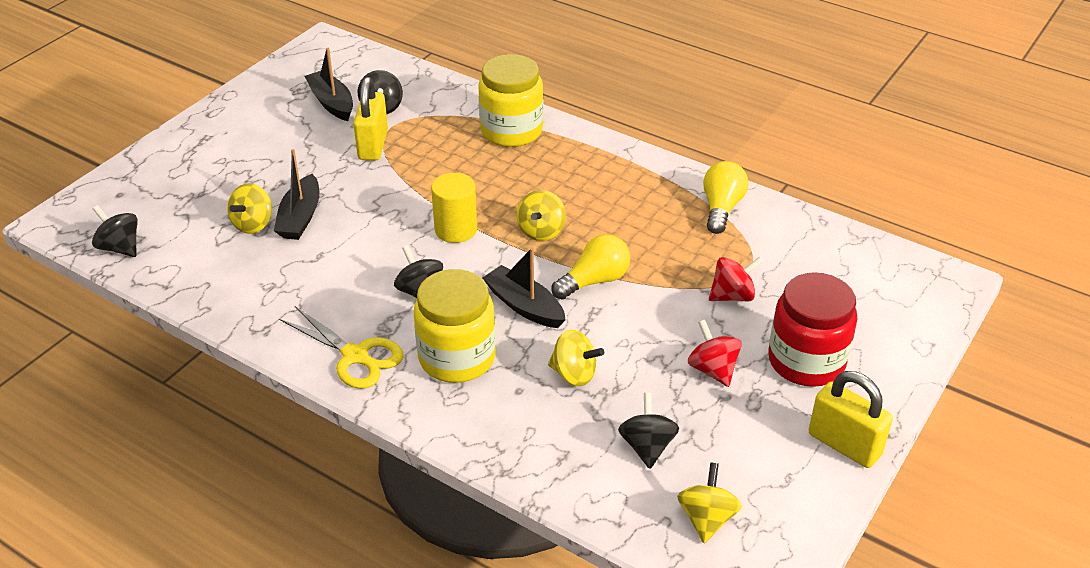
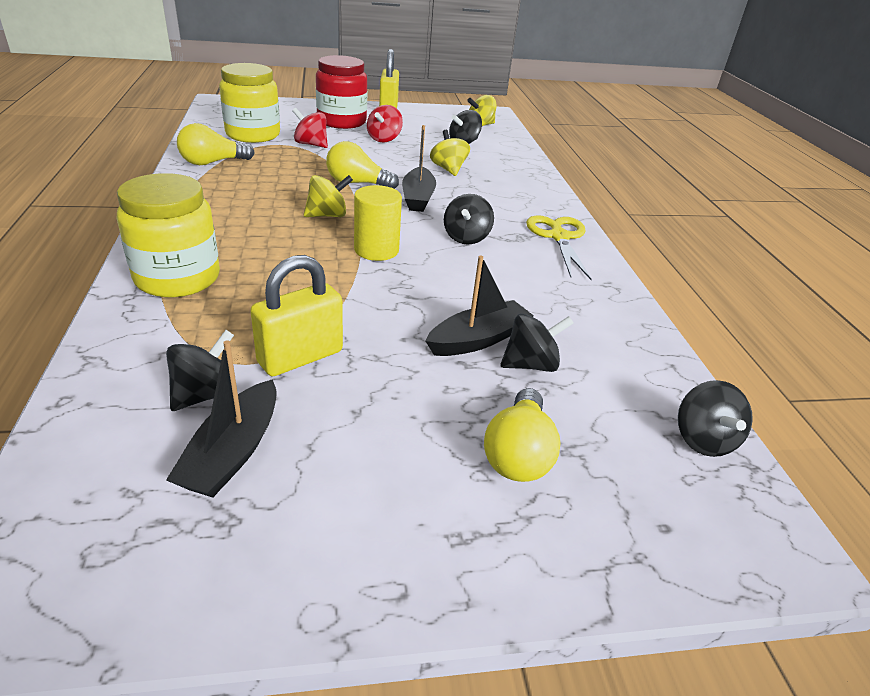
camera: 135 degrees left, 5 degrees down
yellow spinning top [227,183,272,234] -> black spinning top [501,314,573,372]
yellow jar [414,269,496,383] -> yellow jar moved to [219,63,280,143]
none -> yellow light bulb [484,388,561,482]

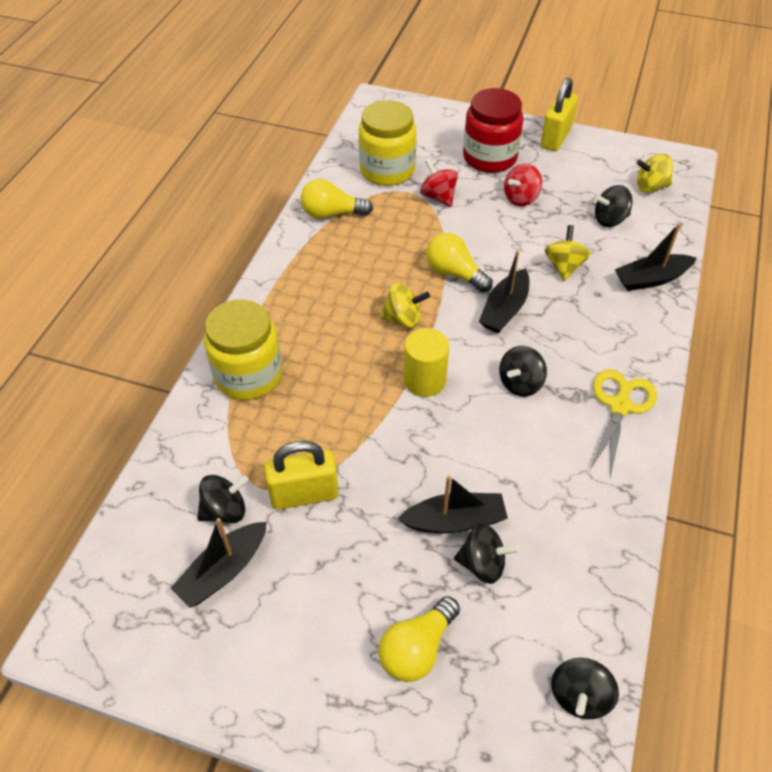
camera: 30 degrees right, 15 degrees up
none -> black boat [615,223,697,291]

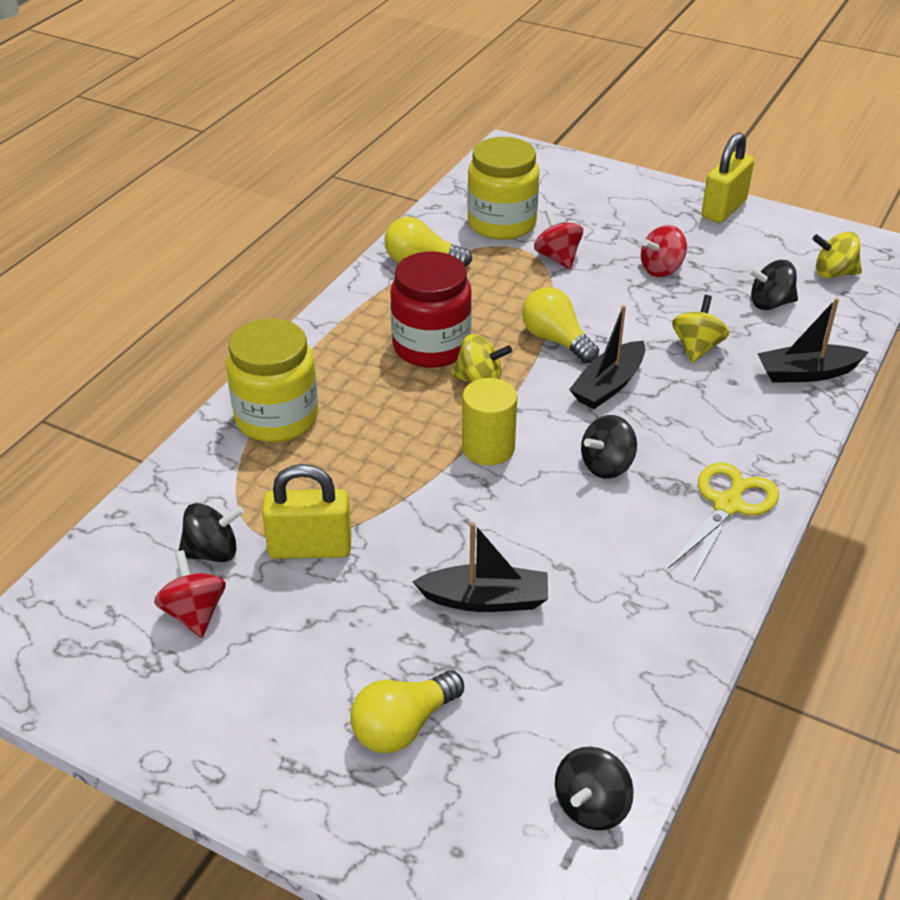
camera: 10 degrees right, 10 degrees down
black boat [170,518,267,608] -> red spinning top [154,550,226,638]
black spinning top [454,523,520,584] -> none
red jar [463,88,523,173] -> red jar moved to [390,252,472,368]

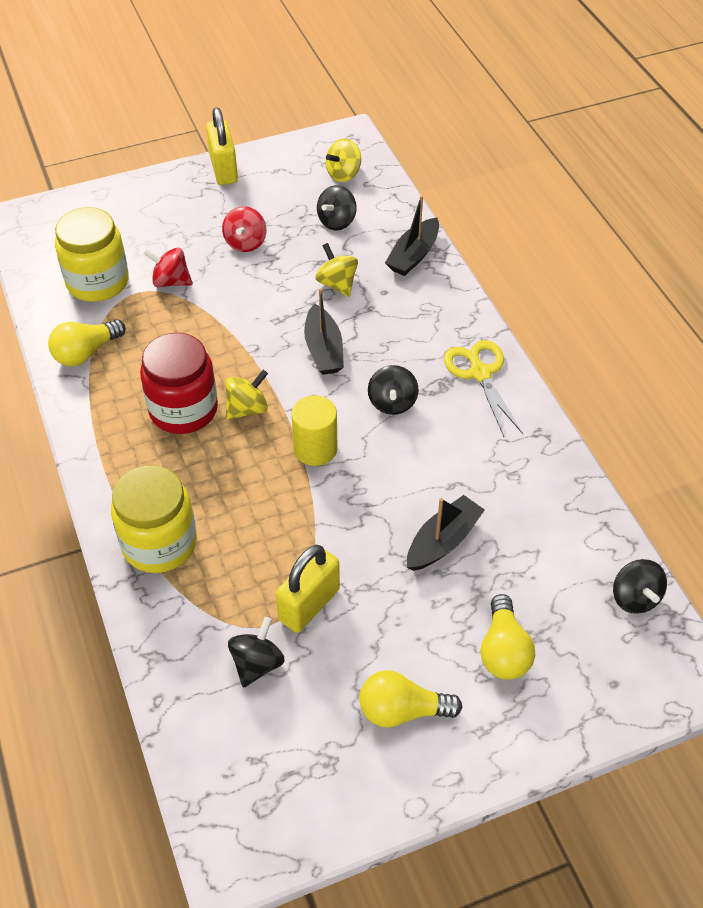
camera: 50 degrees left, 10 degrees up
red spinning top [154,550,226,638] -> none
yellow light bulb [522,287,599,363] -> yellow light bulb moved to [359,670,462,728]

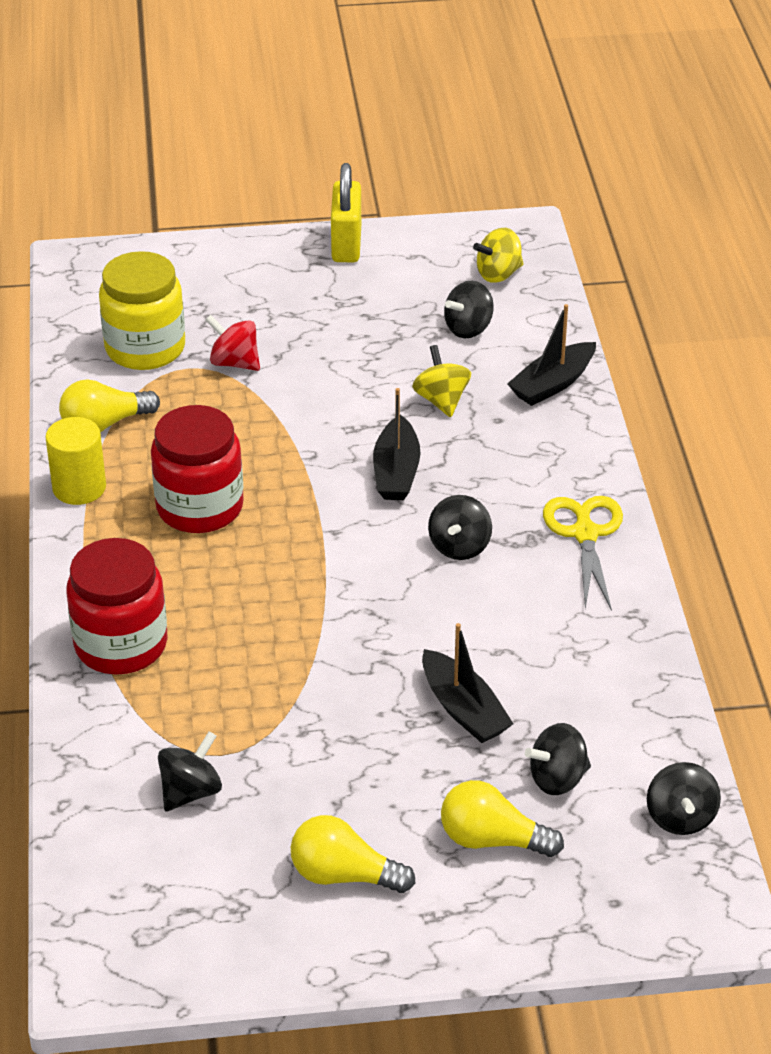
camera: 15 degrees right, 10 degrees down
yellow jar [111,465,197,573] -> red jar [66,538,168,675]
red spinning top [222,206,267,252] -> none
yellow spinning top [226,370,268,420] -> none
yellow padlock [276,545,340,633] -> none
yellow cylinder [291,395,338,466] -> yellow cylinder moved to [45,417,106,505]
black boat [407,495,485,571] -> black boat turned 90 degrees clockwise [422,623,514,743]
yellow light bulb [480,594,535,680] -> yellow light bulb turned 90 degrees clockwise [441,780,564,857]
none -> black spinning top [525,723,591,795]

